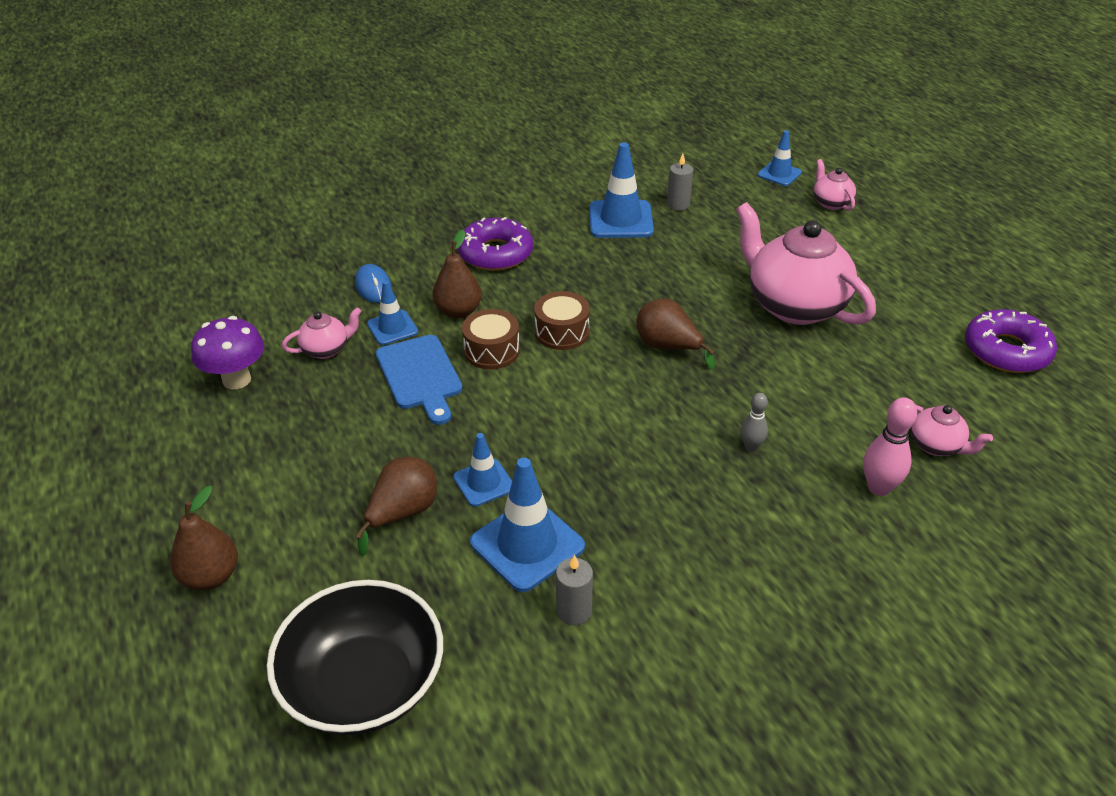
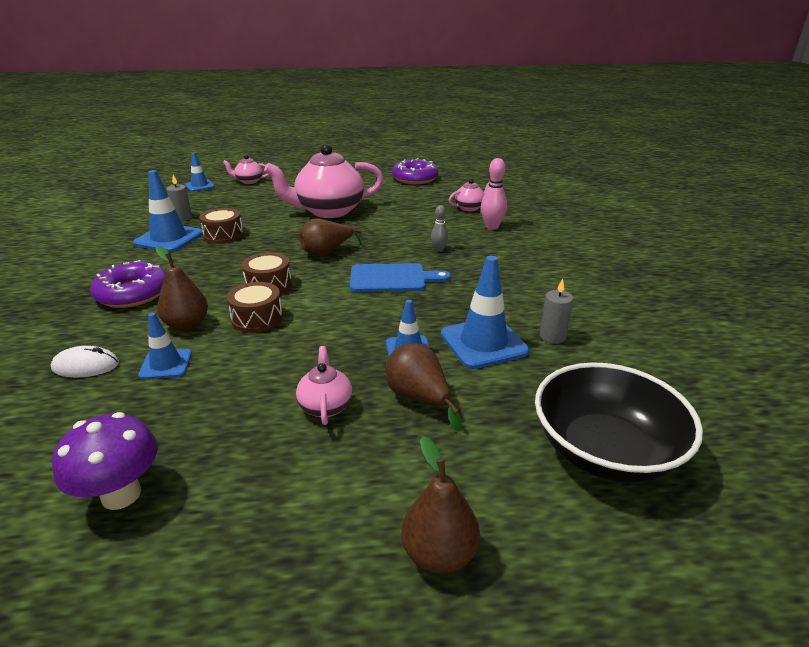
camera: 70 degrees left, 10 degrees down
pink teapot [282,307,362,359] -> pink teapot moved to [296,346,353,425]
blue mouse [355,264,392,303] -> white mouse [51,346,119,377]
blue cutting board [376,335,462,425] -> blue cutting board moved to [350,263,451,292]
none -> brown drum [199,208,243,244]

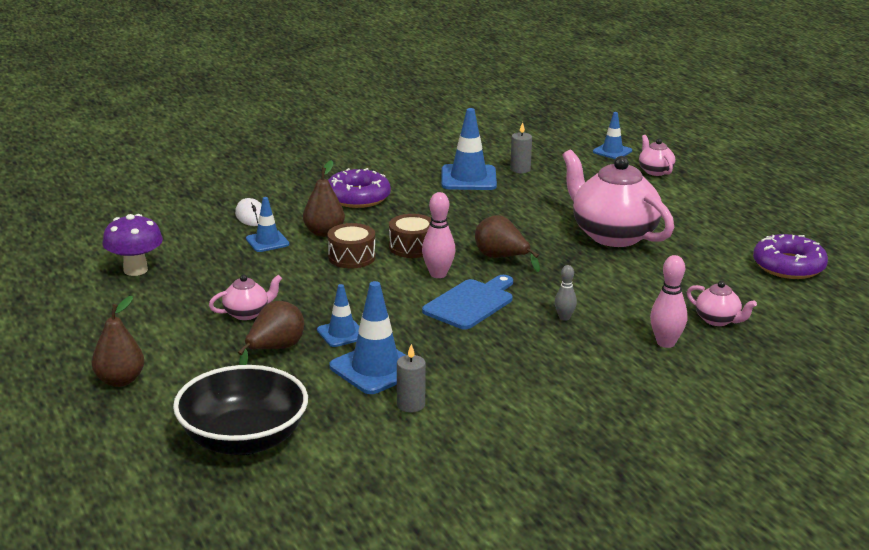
camera: 70 degrees right, 5 degrees down
brown drum [199,208,243,244] -> none
blue cutting board [350,263,451,292] -> blue cutting board turned 120 degrees counterclockwise [422,275,513,330]
none -> pink bowling pin [422,192,456,278]

